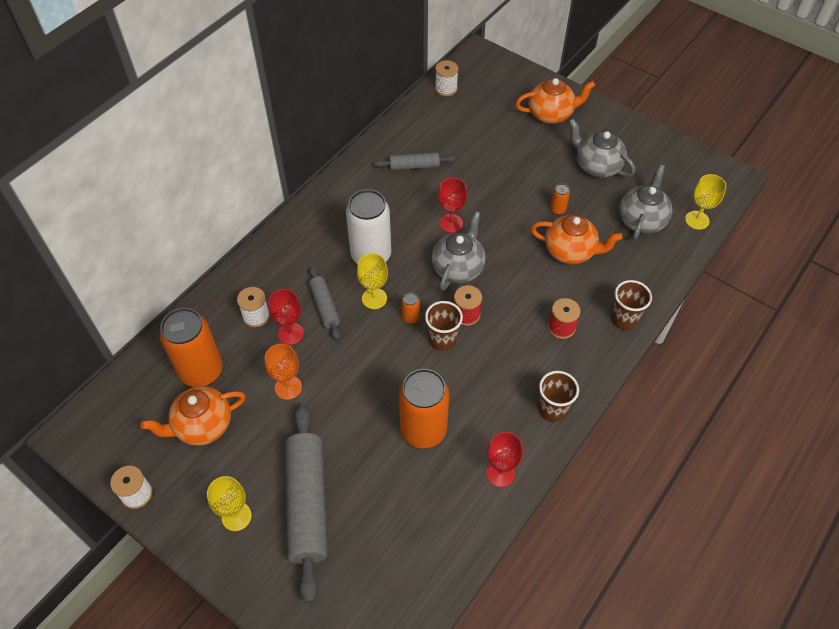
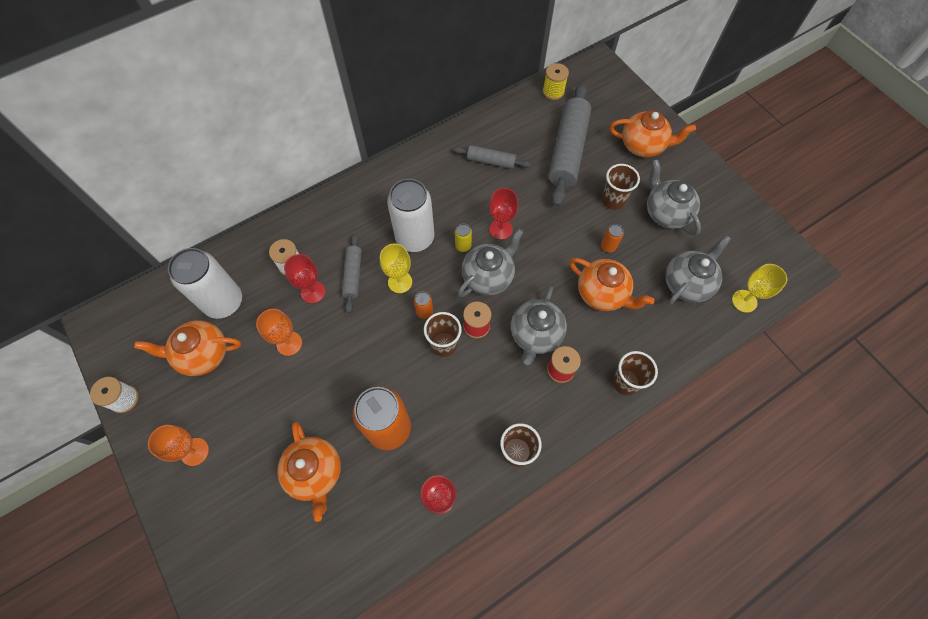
camera: 20 degrees right, 10 degrees up
orange can [160,308,223,387] -> white can [168,248,242,319]
yellow goblet [207,476,252,531] -> orange goblet [148,425,209,466]
grey rolling pin [285,403,327,603] -> grey rolling pin moved to [548,83,592,207]
white spool [435,60,459,96] -> yellow spool [543,63,569,100]
none -> orange teapot [277,422,341,522]
none -> yellow can [455,224,472,252]
none -> grey teapot [511,286,567,365]
none -> brown cup [601,164,640,210]

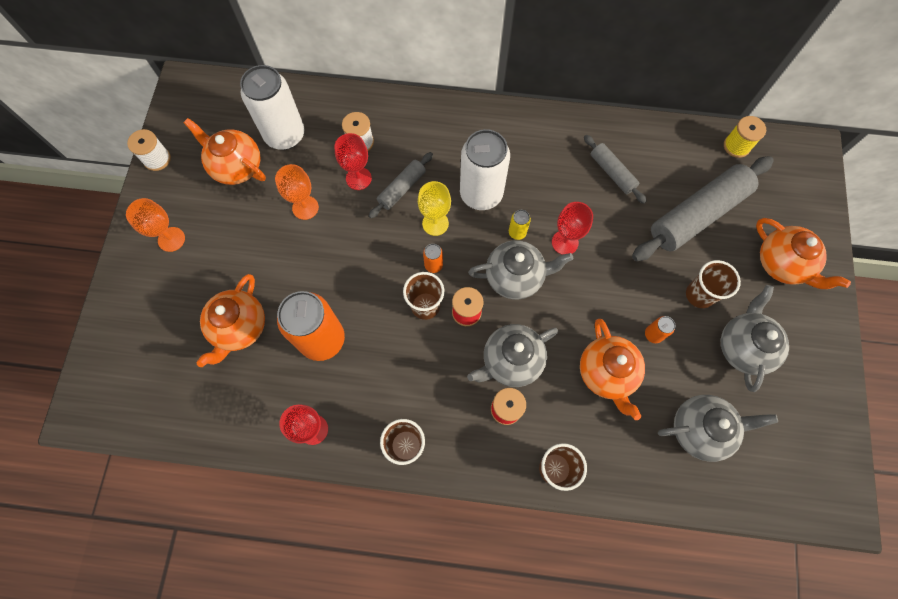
camera: 40 degrees right, 5 degrees up
yellow goblet [732,264,787,313] -> none

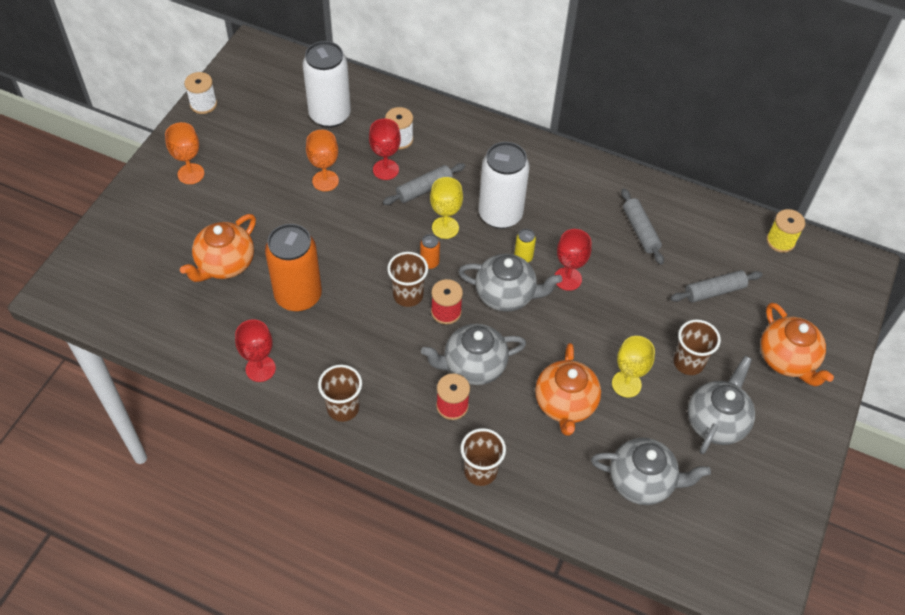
camera: 15 degrees right, 15 degrees down
orange teapot [183,118,266,185] -> none
grey rolling pin [632,156,774,261] -> grey rolling pin [670,270,763,302], size x0.52
orange can [645,316,675,343] -> yellow goblet [612,336,655,397]

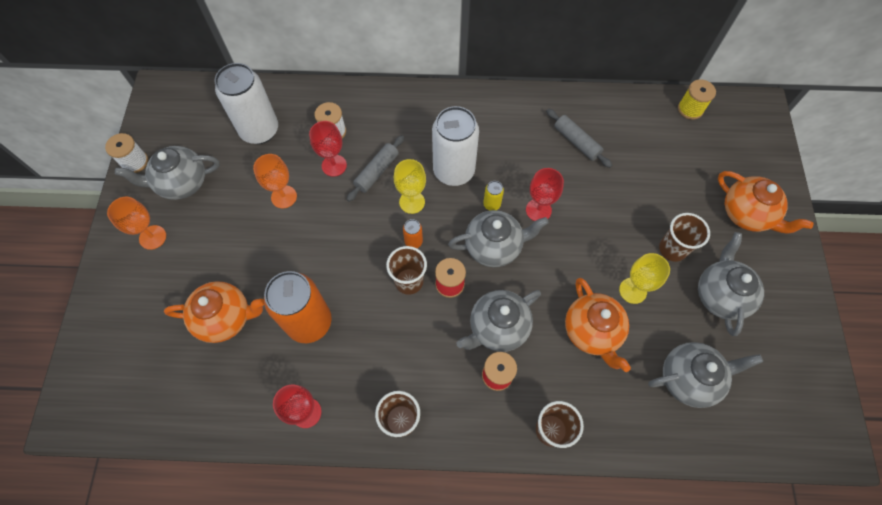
camera: 20 degrees left, 10 degrees up
orange teapot [180,214,256,282] -> orange teapot turned 105 degrees counterclockwise [164,281,264,343]
grey rolling pin [670,270,763,302] -> none
none -> grey teapot [115,146,220,200]

